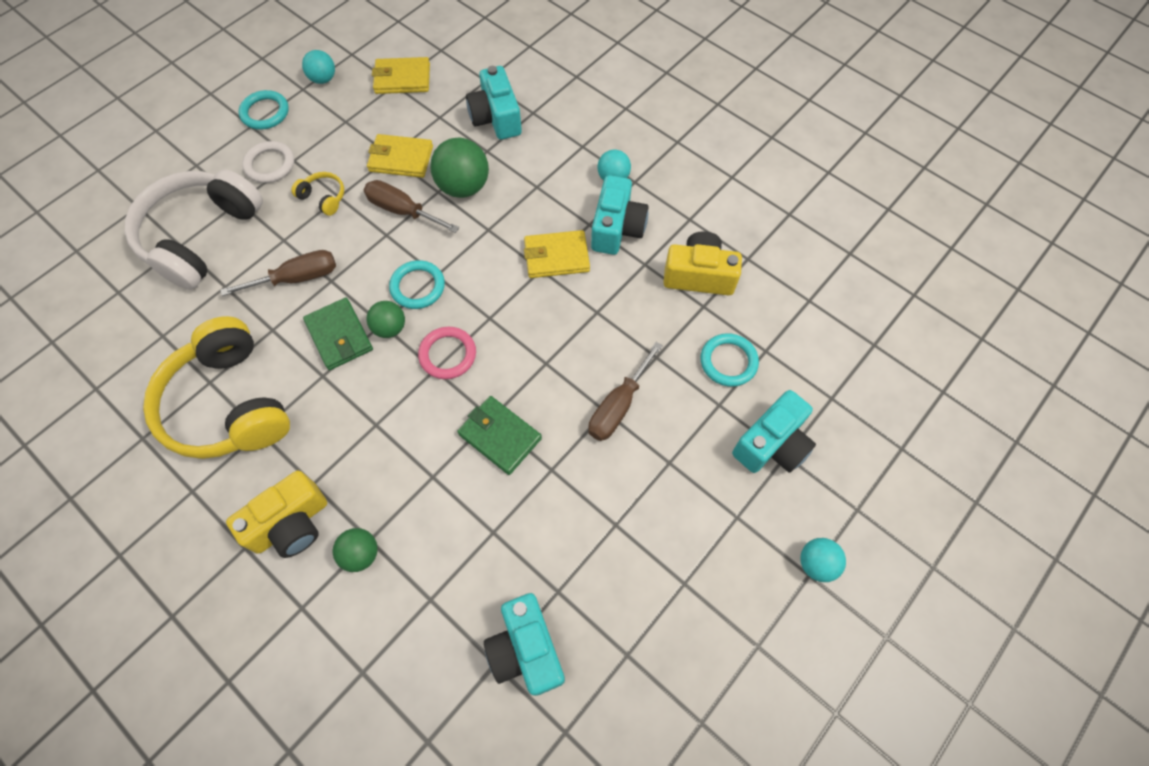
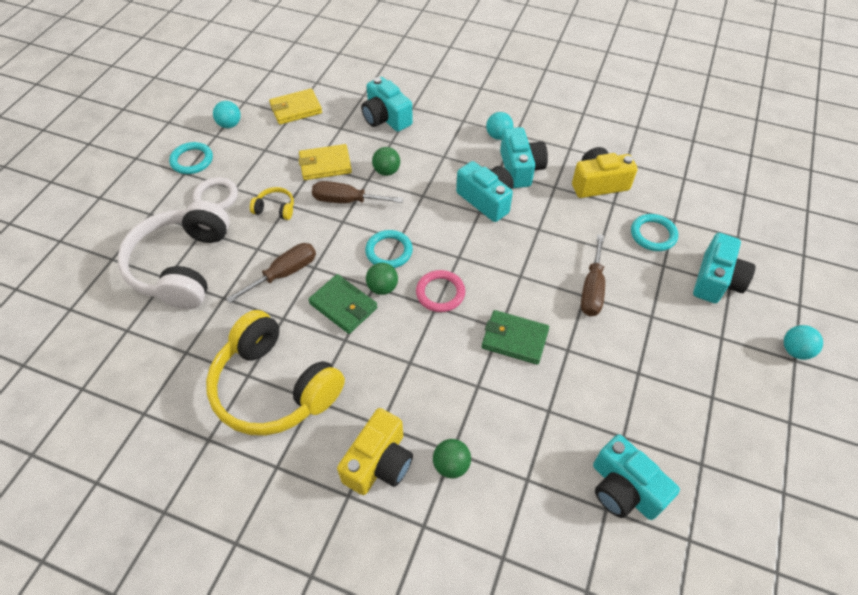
camera: 20 degrees left, 10 degrees down
green ball [430,138,489,198] -> green ball [372,147,400,176], size x0.60
yellow wallet [524,230,590,278] -> turquoise camera [456,161,514,222]

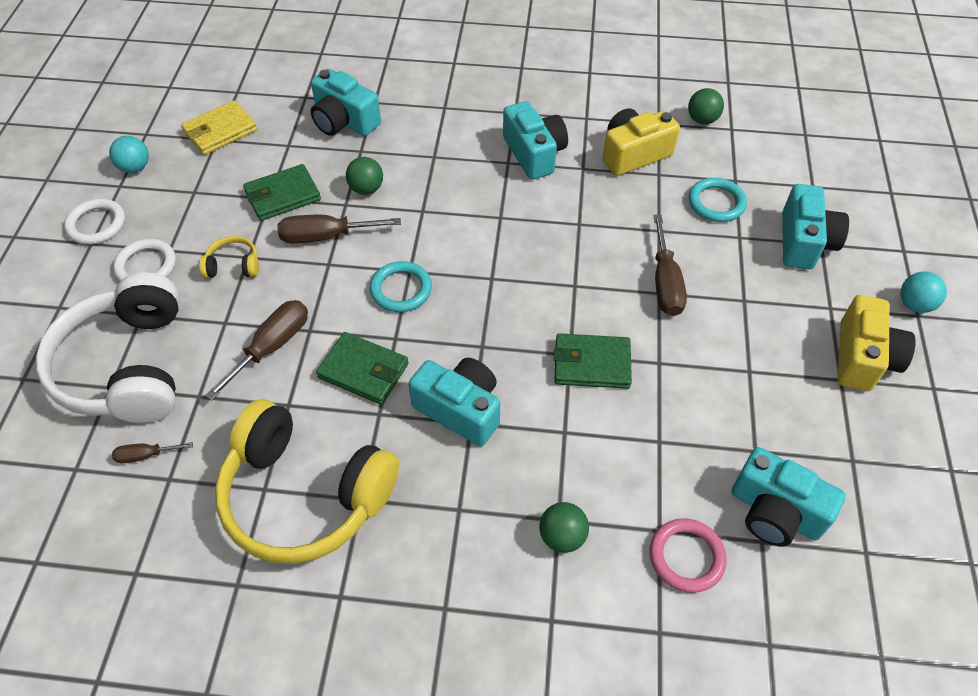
camera: 15 degrees left, 0 degrees up
turquoise ring [169,142,213,174] -> white ring [64,199,125,245]
yellow wallet [298,144,352,180] -> green wallet [243,164,321,221]
yellow camera [337,408,413,495] -> yellow camera moved to [838,295,916,391]
green ball [366,263,398,295] -> green ball moved to [688,88,724,124]
pink ring [416,270,465,312] -> pink ring moved to [650,518,727,593]
turquoise camera [456,161,514,222] -> turquoise camera moved to [408,358,500,446]
turquoise ball [486,112,513,140] -> none
none -> brown screwdriver [112,442,193,463]

